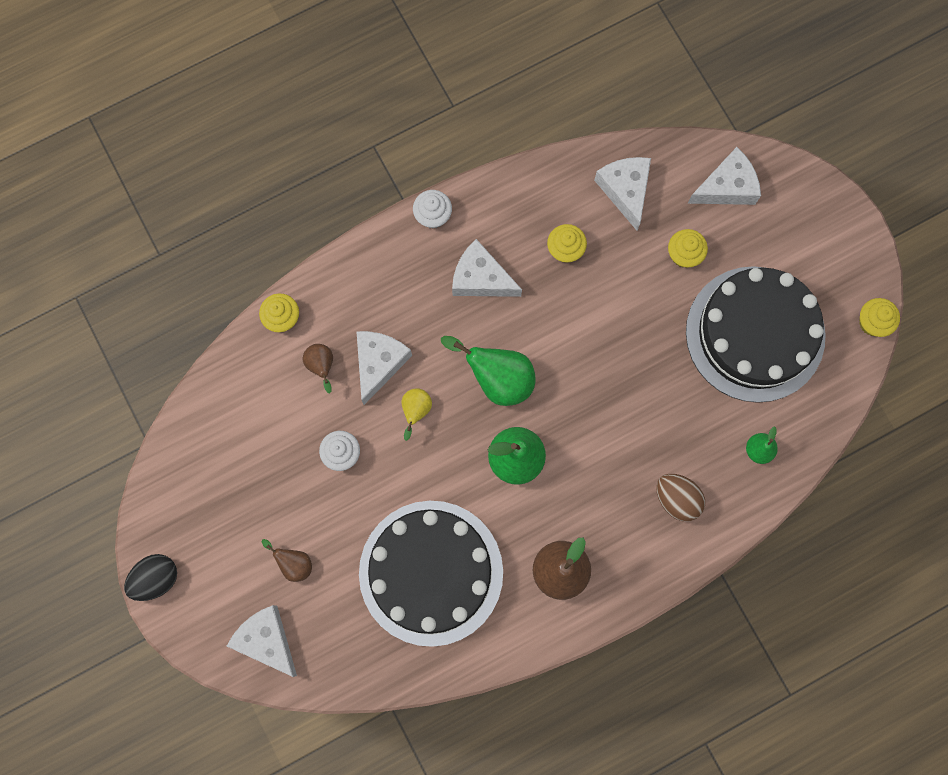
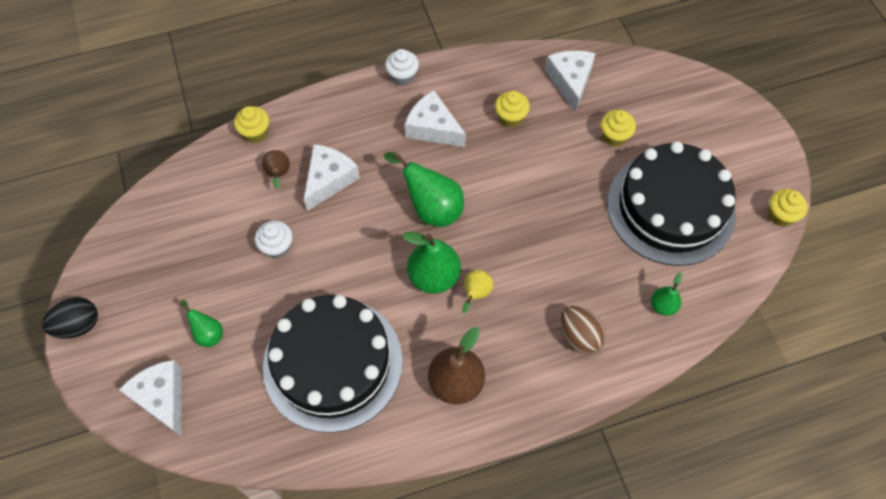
camera: 10 degrees right, 15 degrees down
brown pear [262,539,312,582] -> green pear [180,300,223,347]
yellow pear [401,388,432,441] -> yellow pear moved to [462,270,493,313]
white cheese [688,147,761,205] -> none

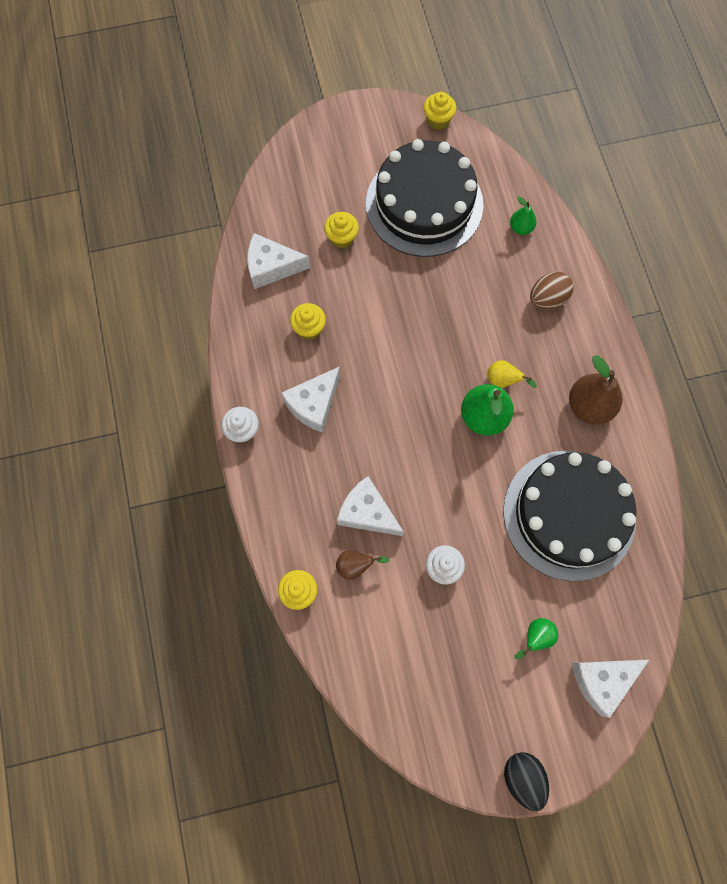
camera: 85 degrees left, 10 degrees up
green pear [384,152,464,227] -> none

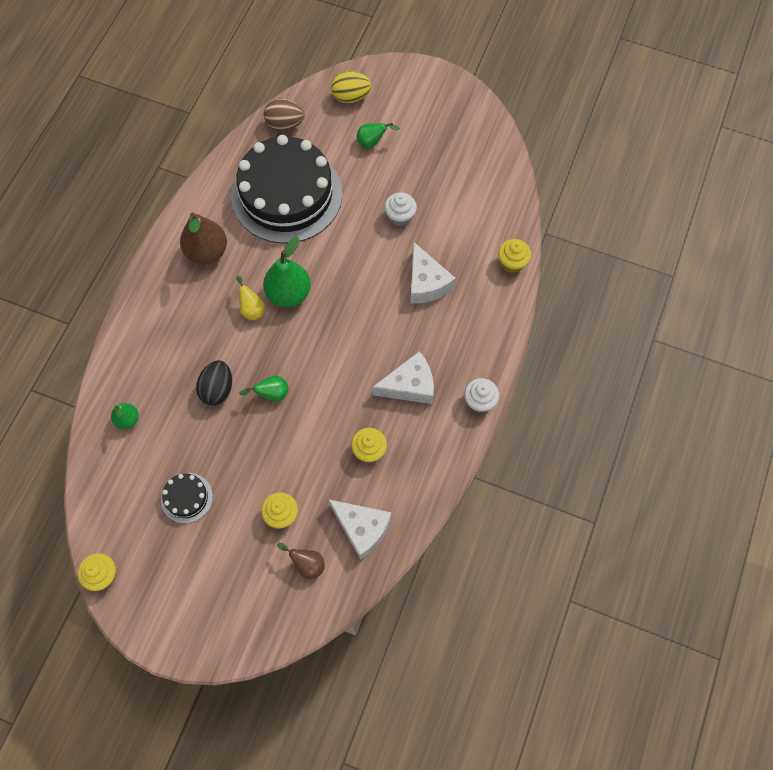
camera: 145 degrees left, 5 degrees down
brown pear [336,550,390,580] -> brown pear moved to [277,543,325,579]
black cake [366,139,483,257] -> black cake [161,473,213,523], size x0.41
black egg [504,752,549,811] -> black egg moved to [196,360,232,406]
brown egg [530,272,574,309] -> brown egg moved to [264,99,304,131]
white cheese [572,660,649,718] -> yellow egg [331,71,372,103]
none -> green pear [239,375,288,402]

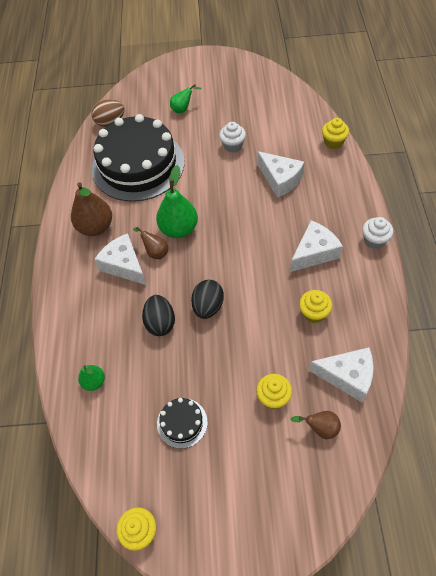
camera: 20 degrees left, 10 degrees down
yellow pear [236,276,265,321] -> brown pear [133,227,168,259]
green pear [239,375,288,402] -> black egg [191,280,224,319]
yellow egg [331,71,372,103] -> none
none -> white cheese [94,233,146,285]

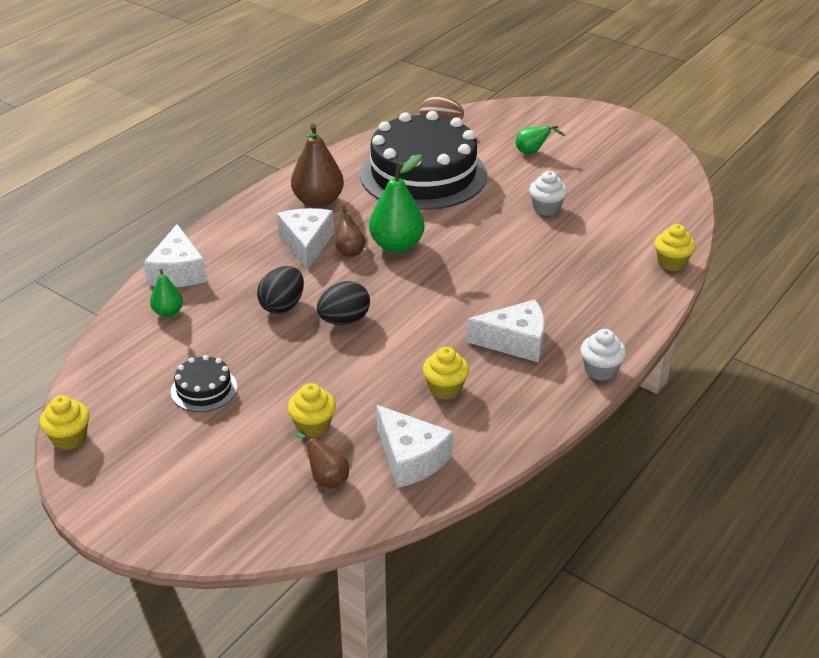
camera: 35 degrees right, 20 degrees down
white cheese [257,151,305,198] -> white cheese moved to [144,224,207,287]

